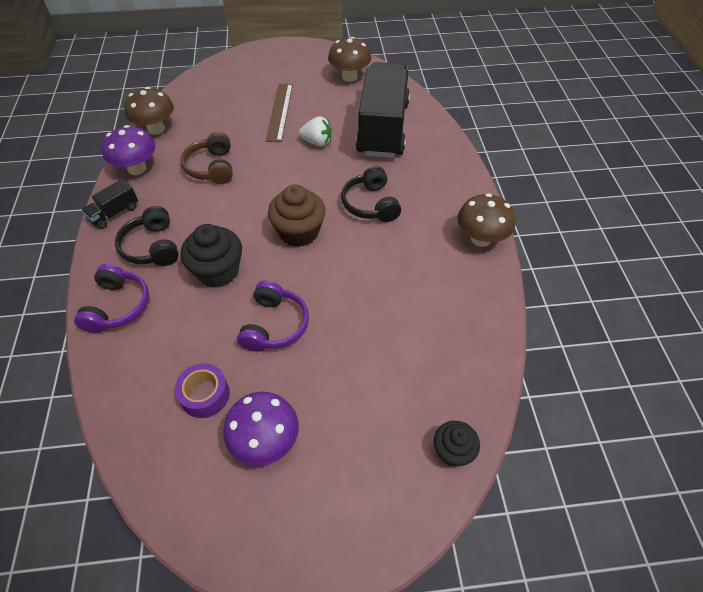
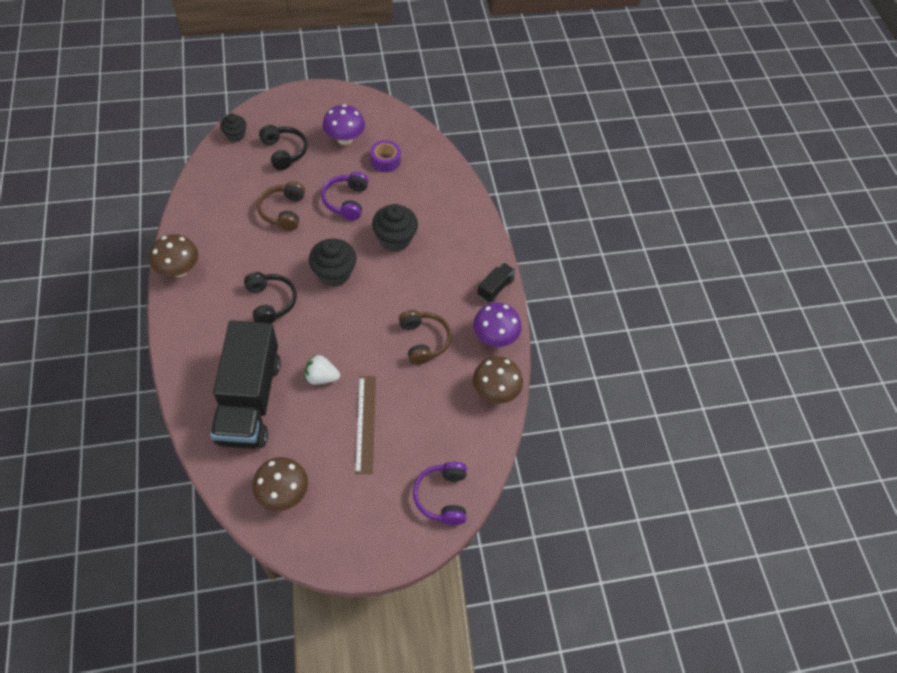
camera: 170 degrees right, 5 degrees up
purple headphones [74,264,149,333] -> purple headphones moved to [413,462,467,525]
black headphones [115,206,179,266] -> black headphones moved to [259,125,308,170]
brown cupcake [268,185,325,247] -> black cupcake [309,239,357,287]
none -> brown headphones [257,181,305,231]

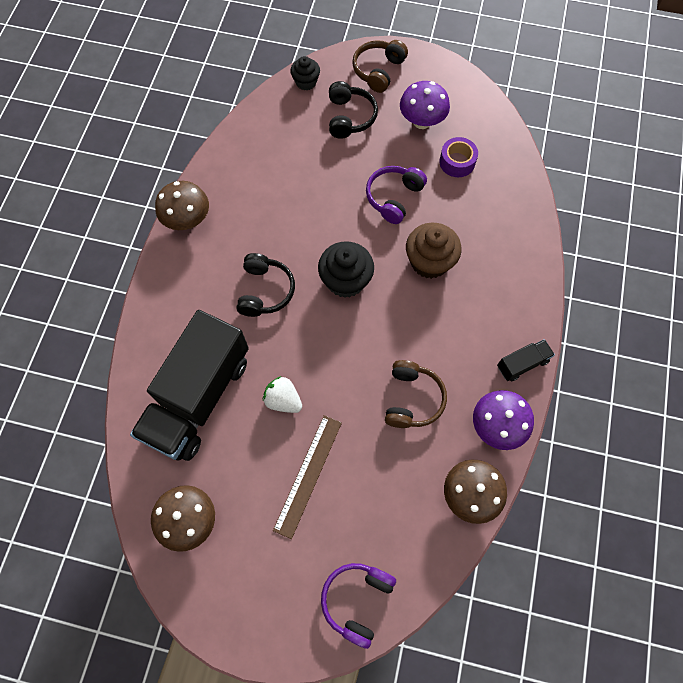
camera: 30 degrees right, 10 degrees up
brown headphones [257,181,305,231] -> brown headphones moved to [352,40,408,93]
black cupcake [372,204,418,252] -> brown cupcake [406,223,462,279]

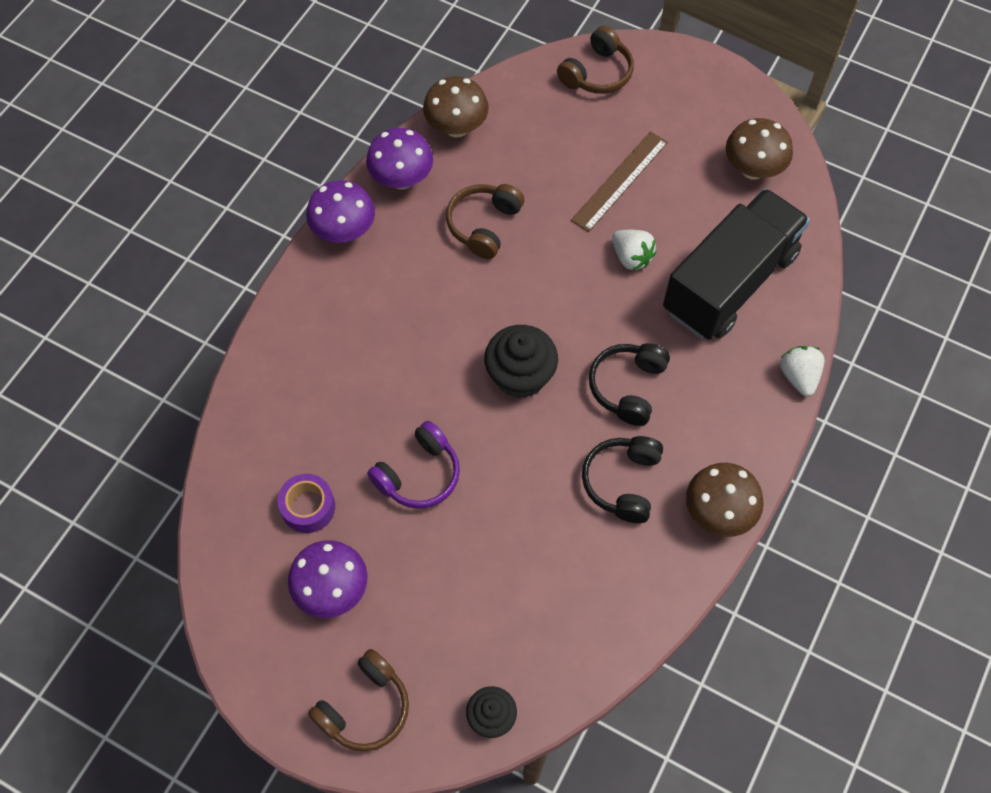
camera: 165 degrees left, 5 degrees down
purple headphones [321,563,396,649] -> brown headphones [557,26,634,94]
black headphones [329,81,378,139] -> black headphones moved to [582,436,663,523]
brown cupcake [406,223,462,279] -> none
black truck [497,339,555,381] -> purple mushroom [306,180,375,243]
none -> white strawberry [780,346,825,396]

